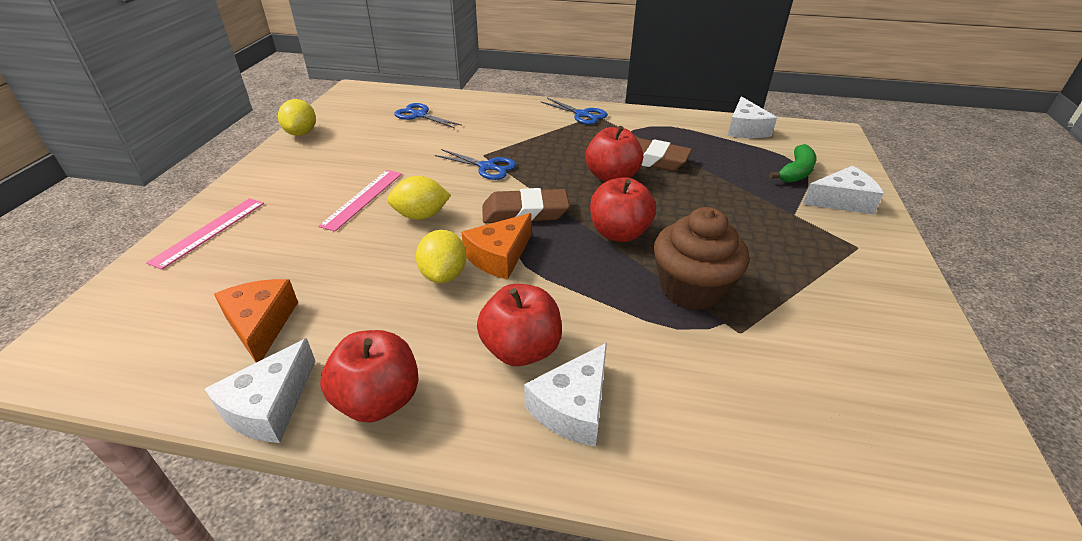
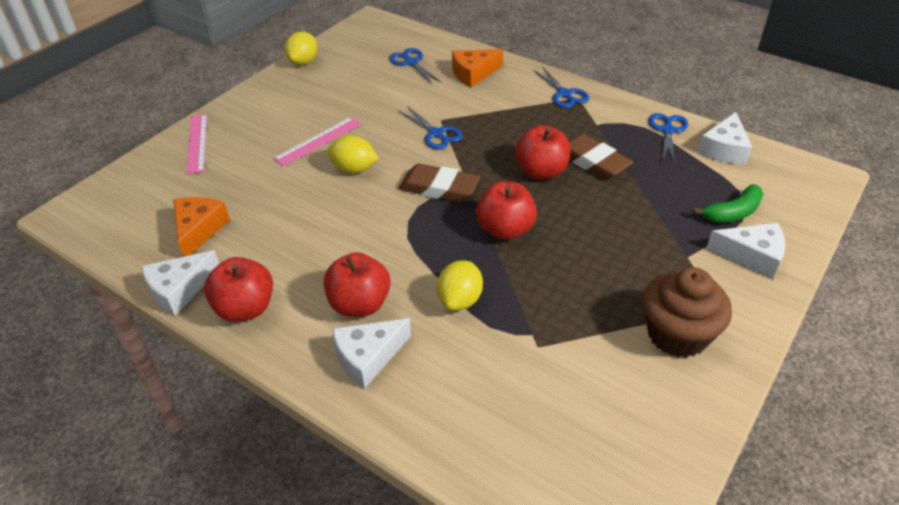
camera: 25 degrees right, 5 degrees up
pink ruler [146,198,264,270] -> pink ruler turned 60 degrees counterclockwise [186,114,207,174]
yellow lemon [416,230,466,283] -> yellow lemon moved to [437,260,483,310]
orange cheese [462,213,532,280] -> orange cheese moved to [452,49,503,88]
brown cupcake [654,207,749,311] -> brown cupcake moved to [643,267,732,358]
none -> blue scissors [648,113,688,163]

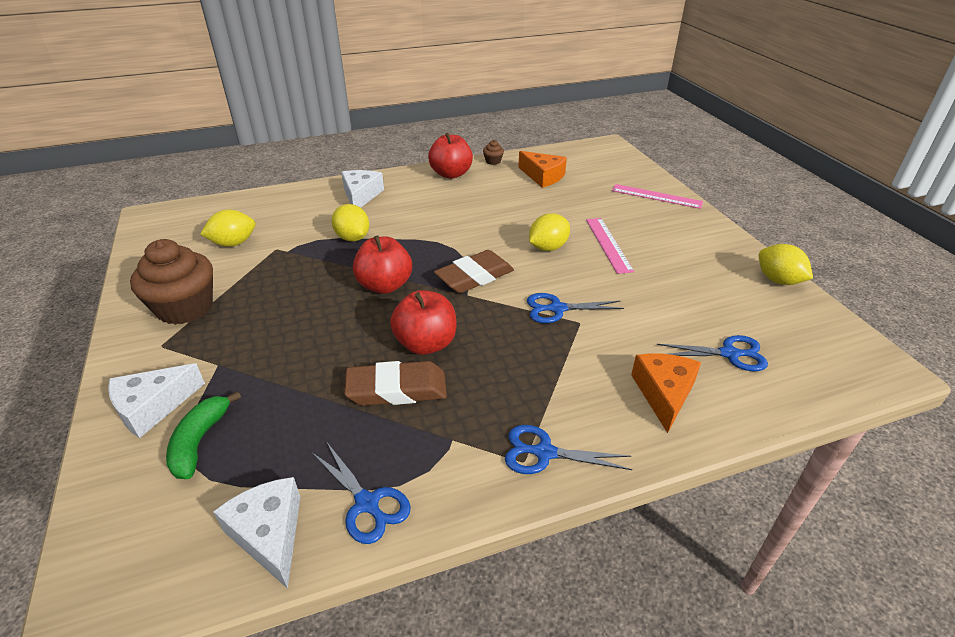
camera: 125 degrees right, 5 degrees down
white cheese [141,250,219,316] -> brown cupcake [483,140,504,165]
red apple [324,252,391,317] -> none
none -> yellow lemon [200,210,255,247]

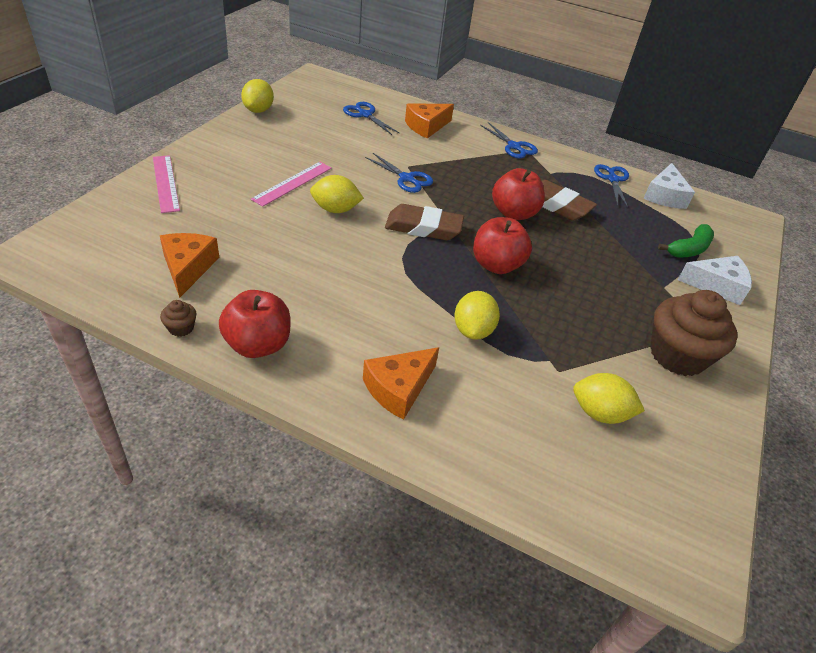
camera: 140 degrees left, 5 degrees up
white cheese [341,170,384,208] -> orange cheese [363,347,439,420]

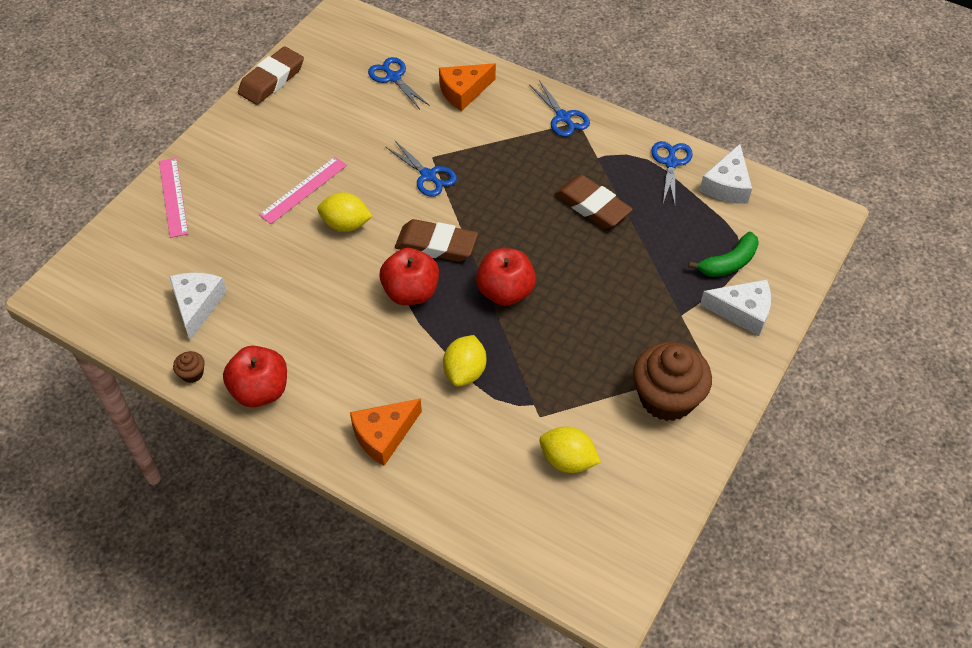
camera: 10 degrees right, 10 degrees up
orange cheese [160,233,220,298] -> white cheese [169,273,227,340]
yellow lemon [241,79,274,113] -> brown eraser [238,46,304,105]
red apple [492,168,545,220] -> red apple moved to [379,248,439,305]

